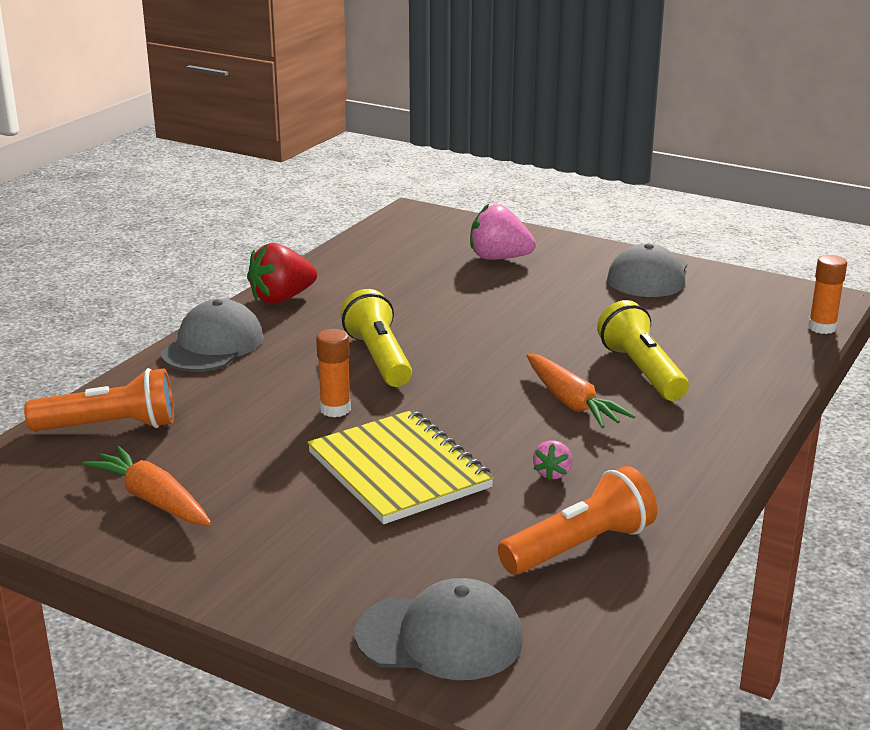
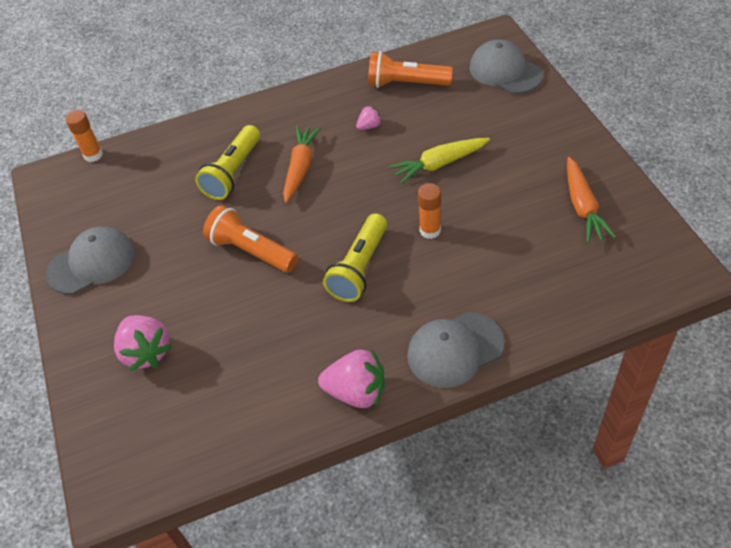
camera: 135 degrees left, 25 degrees up
orange flashlight [24,368,174,431] -> orange flashlight moved to [203,205,298,273]
red strawberry [247,243,317,304] -> pink strawberry [318,349,385,408]
yellow notebook [307,410,494,524] -> yellow carrot [389,138,490,184]

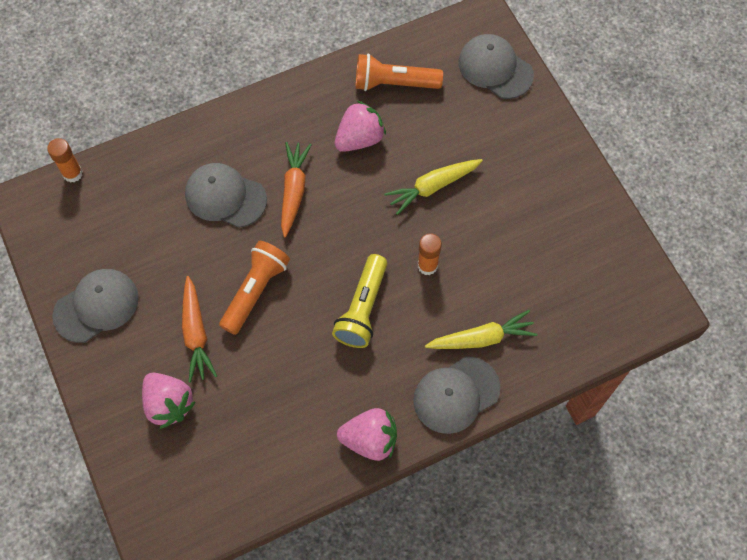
camera: 10 degrees left, 15 degrees up
yellow flashlight [195,125,260,200] -> grey cap [185,163,267,228]
orange flashlight [203,205,298,273] -> orange flashlight turned 90 degrees clockwise [219,241,290,335]
pink strawberry [356,106,382,130] -> pink strawberry [334,101,386,152], size x1.96
orange carrot [567,157,616,243] -> orange carrot moved to [182,276,217,383]
none -> yellow carrot [425,310,537,349]

